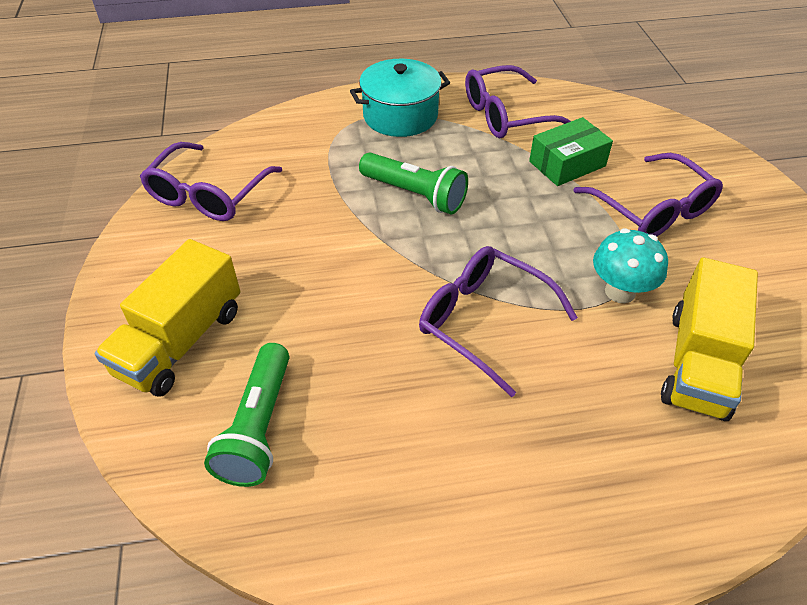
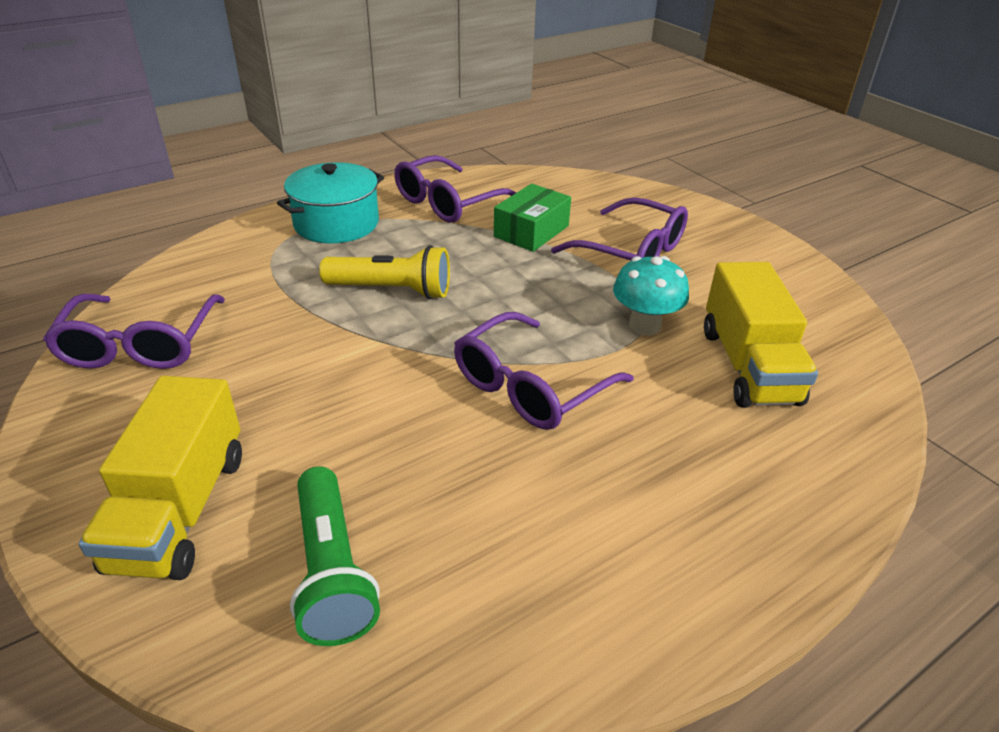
camera: 25 degrees left, 10 degrees down
green flashlight [359,153,468,214] -> yellow flashlight [319,245,450,300]
purple glasses [419,246,578,397] -> purple glasses turned 60 degrees counterclockwise [454,312,633,430]

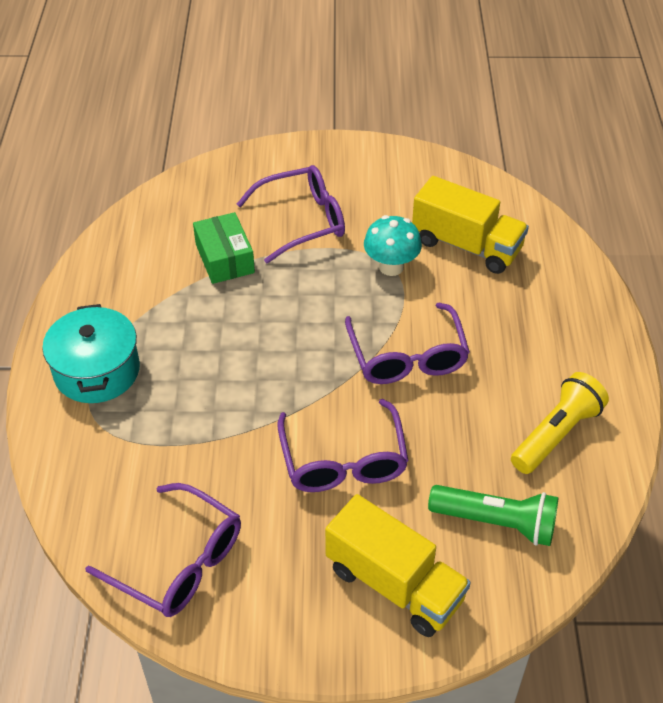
camera: 55 degrees left, 10 degrees up
yellow flashlight [319,245,450,300] -> yellow flashlight moved to [511,372,609,474]
purple glasses [394,155,516,223] -> purple glasses moved to [277,399,409,492]

